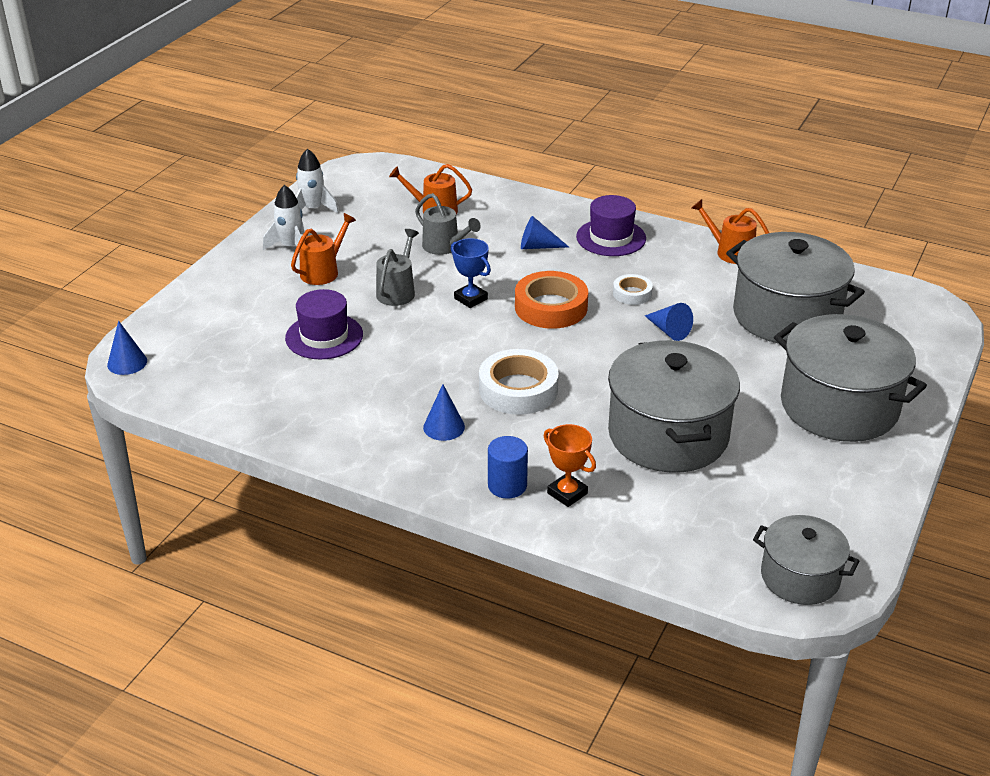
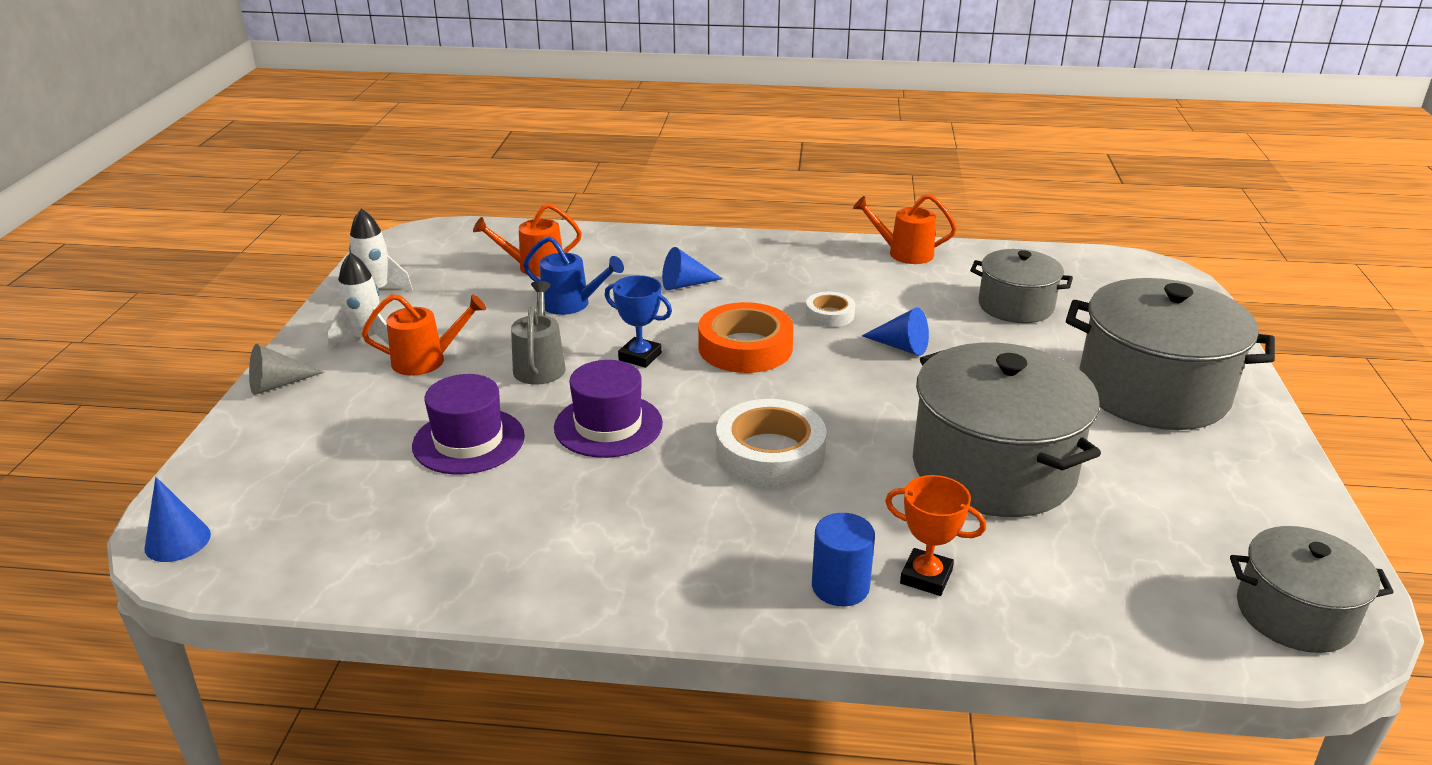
camera: 20 degrees left, 5 degrees down
orange watering can [291,213,356,285] -> orange watering can turned 60 degrees clockwise [362,294,486,376]
grey watering can [415,193,481,255] -> blue watering can [523,236,624,315]
blue cone [423,384,465,441] -> none
purple hat [576,195,646,256] -> purple hat moved to [554,360,663,458]
grey pot [726,232,865,344] -> grey pot [970,249,1073,323], size x0.58
none -> grey cone [249,344,324,395]

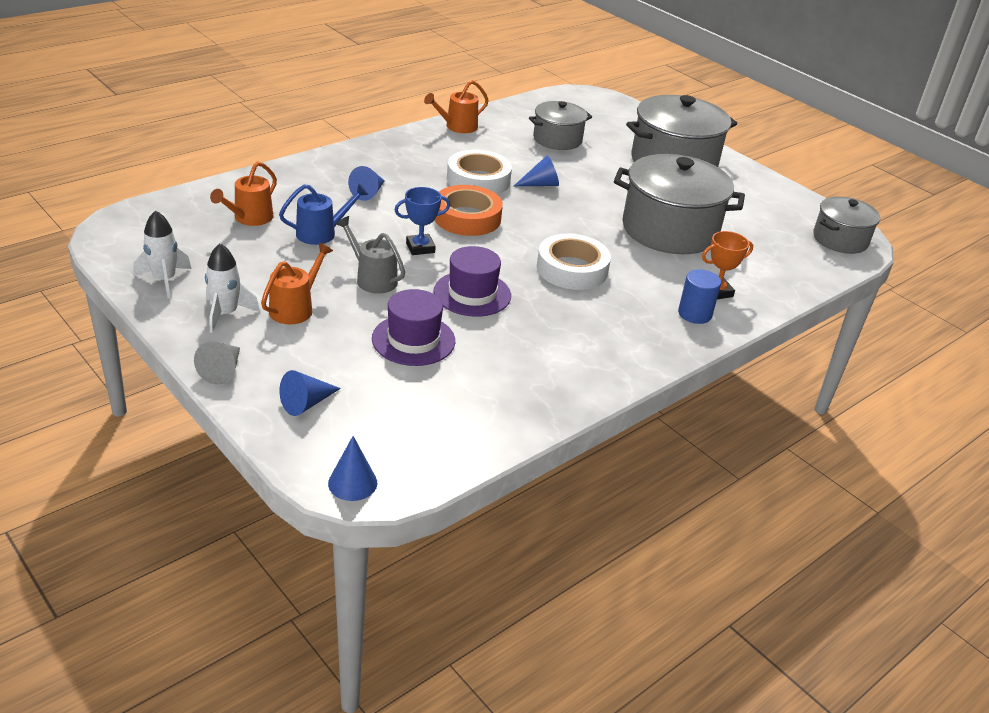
camera: 50 degrees left, 5 degrees up
white tape [806,292,855,327] -> white tape [447,150,512,194], size x1.84
none -> blue cone [280,370,341,416]

